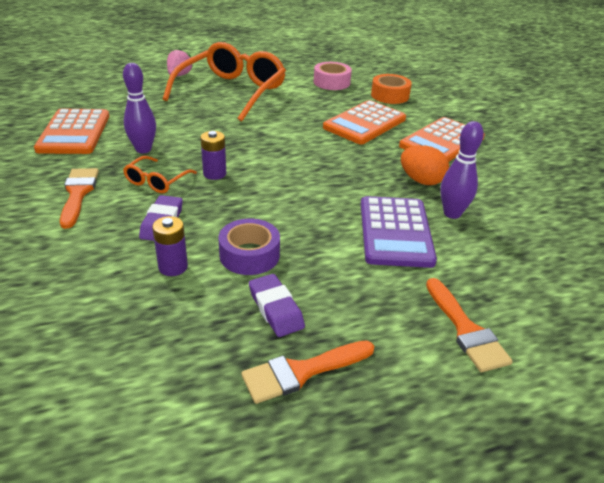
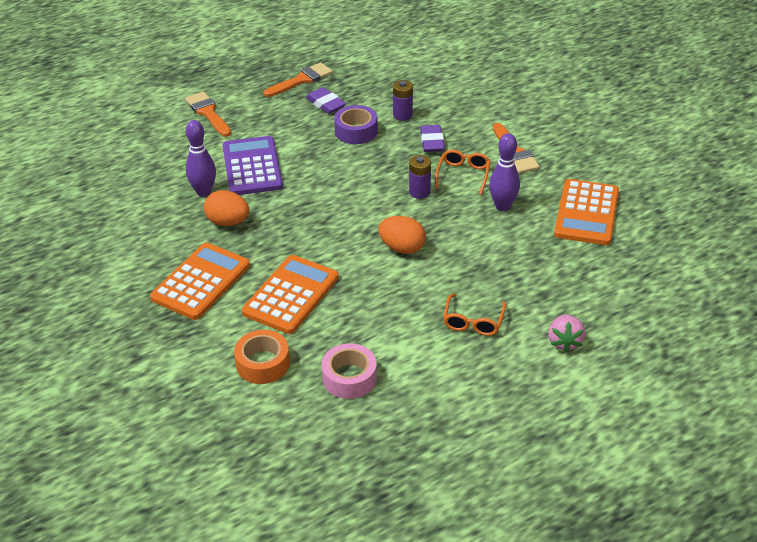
camera: 170 degrees right, 5 degrees up
orange calculator [34,109,109,154] -> orange calculator turned 150 degrees counterclockwise [554,179,619,245]
orange glasses [163,42,286,122] -> orange glasses [443,294,506,336], size x0.45
none -> orange egg [378,216,426,254]

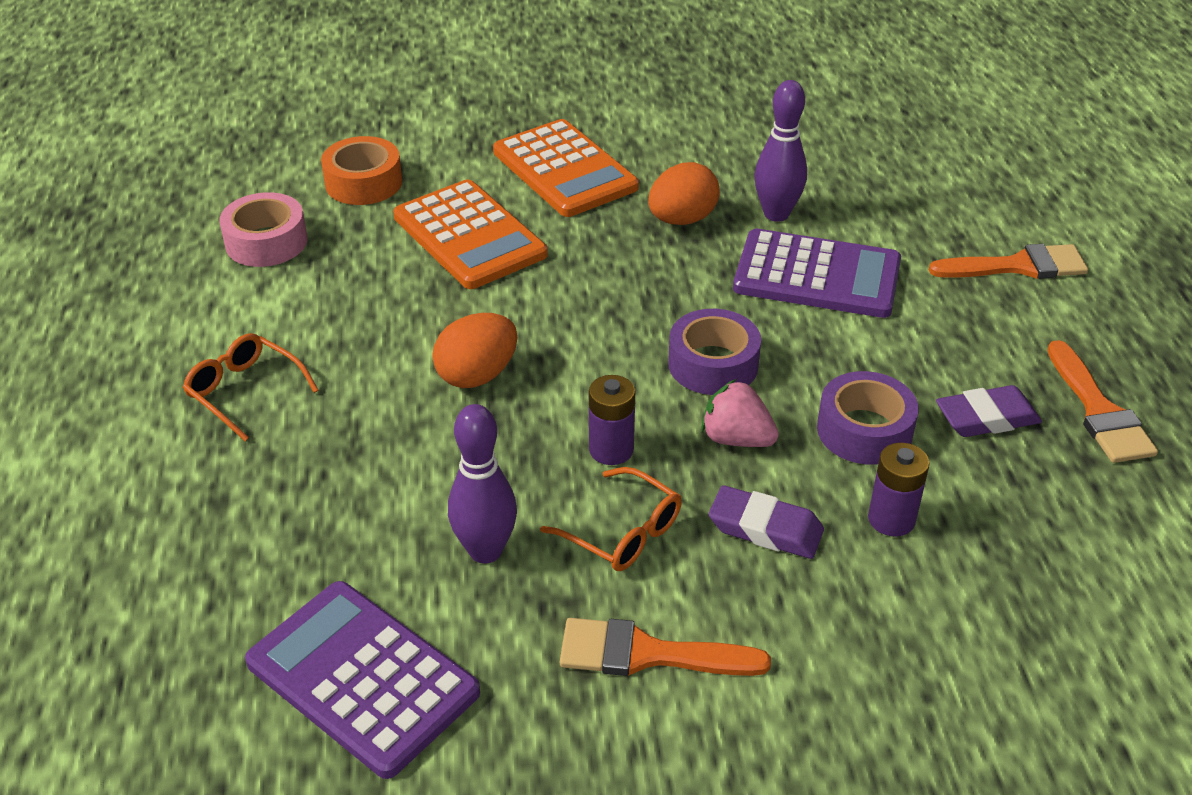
camera: 115 degrees right, 0 degrees up
pink strawberry [548,315,585,352] -> pink strawberry moved to [701,379,779,447]
orange calculator [554,179,619,245] -> purple calculator [245,581,480,779]
none -> purple tape [668,309,761,395]

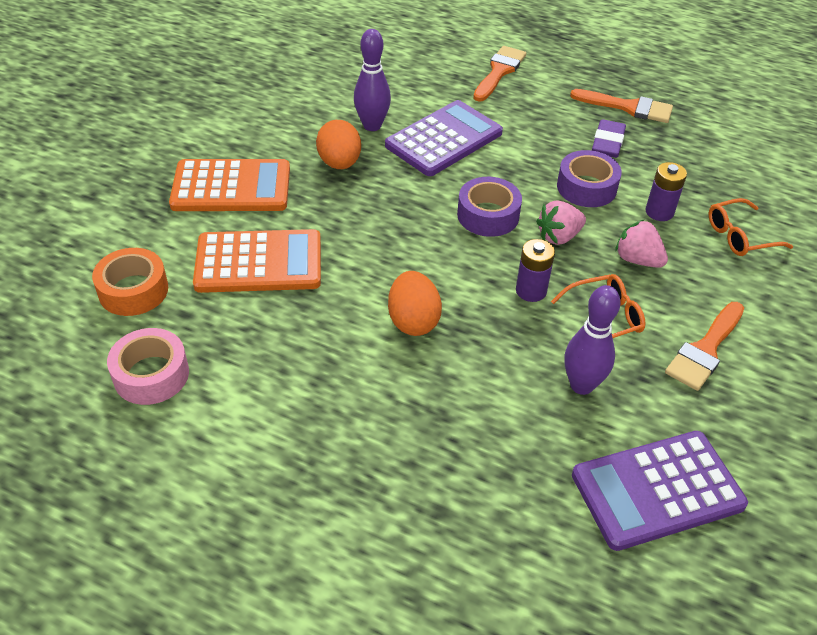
camera: 60 degrees left, 5 degrees up
orange glasses [183,333,319,441] -> orange glasses moved to [709,198,793,256]
purple eraser [709,485,824,559] -> pink strawberry [615,219,668,268]

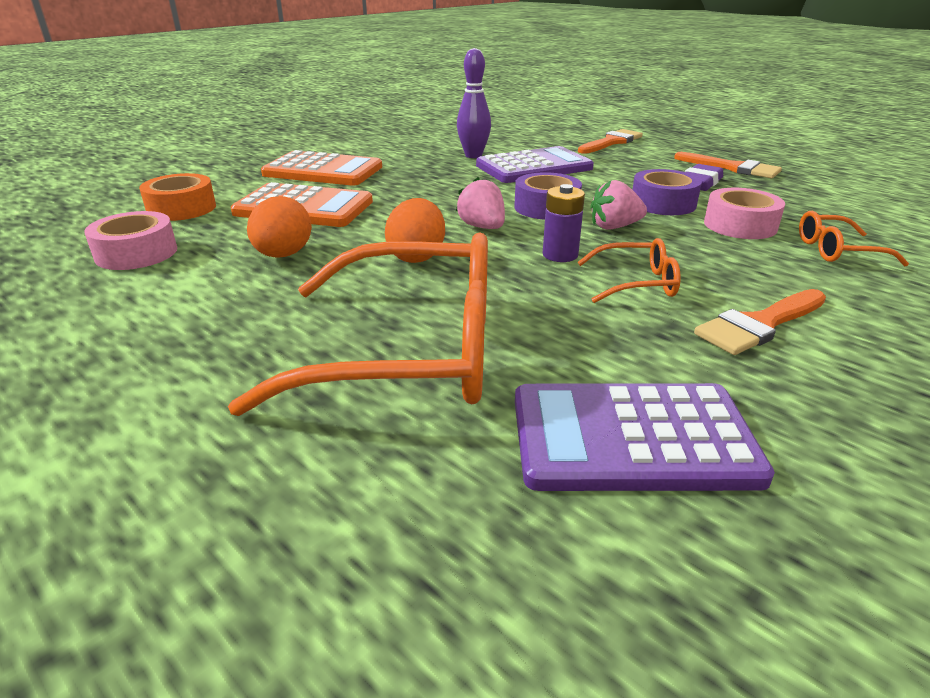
camera: 20 degrees right, 15 degrees down
orange egg [316,120,361,169] -> orange egg moved to [247,196,312,258]
purple bowling pin [564,285,621,395] -> none
pink strawberry [615,219,668,268] -> pink strawberry moved to [456,177,505,229]
purple battery [645,162,687,221] -> pink tape [704,188,785,239]
none -> orange glasses [228,232,488,416]

